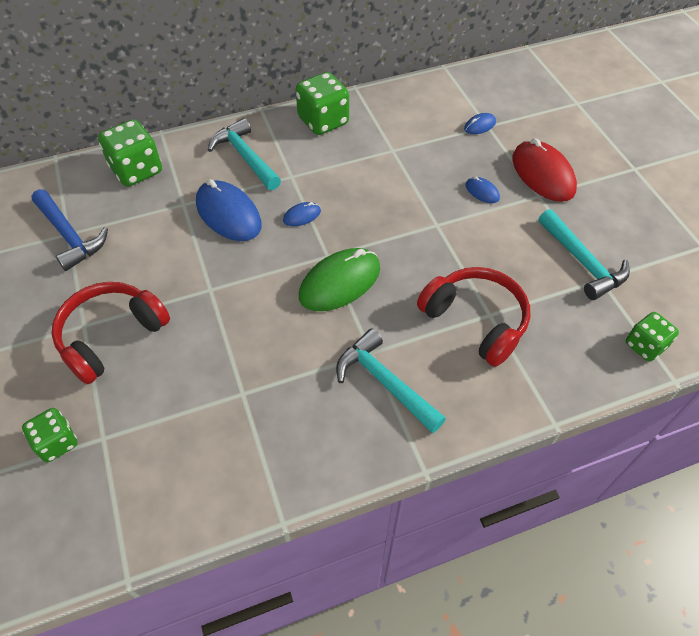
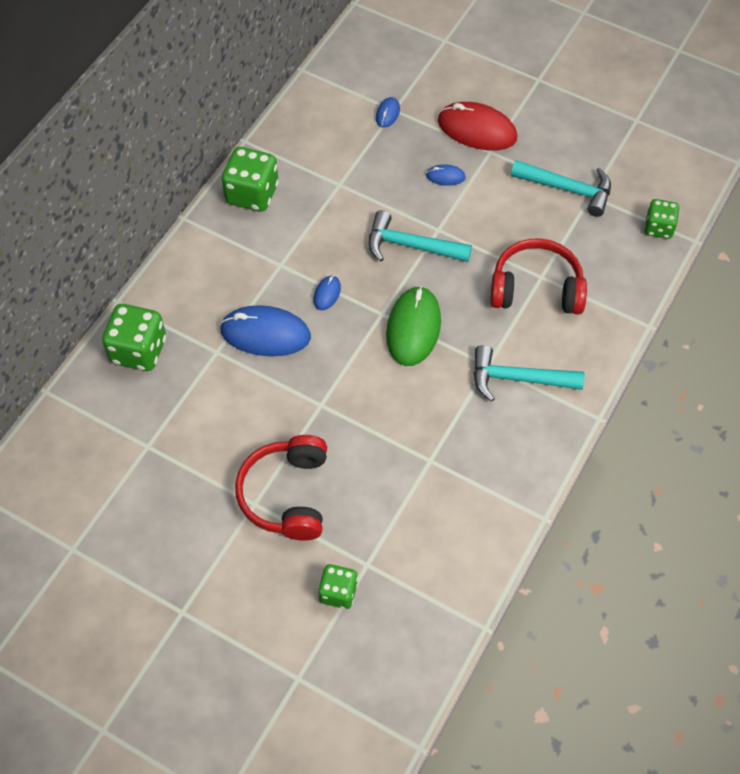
camera: 40 degrees left, 5 degrees up
blue hammer [31,189,108,271] -> none
turquoise hammer [208,118,281,190] -> turquoise hammer moved to [368,210,472,262]

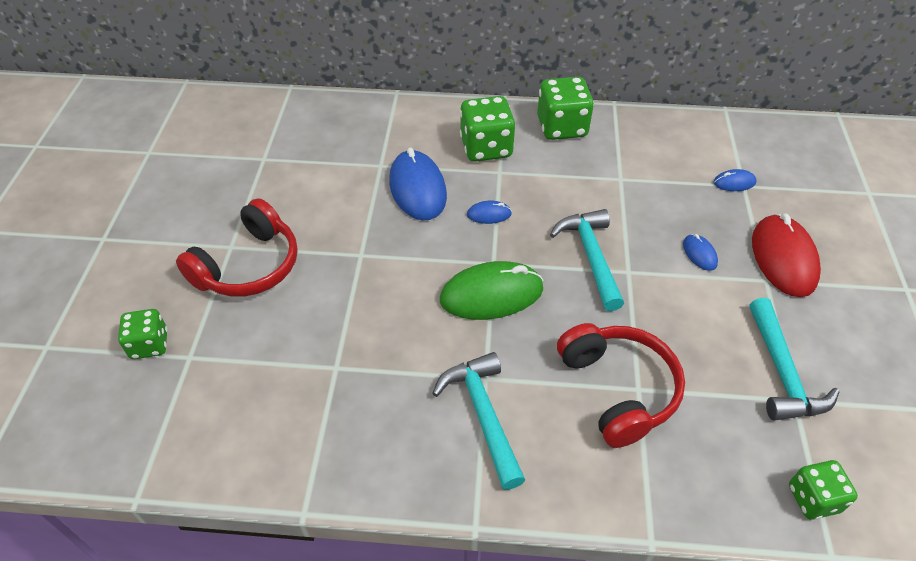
camera: 65 degrees right, 10 degrees down
green dice [102,304,166,371] -> green dice moved to [460,96,515,162]
red headphones [235,435,327,540] -> red headphones turned 150 degrees clockwise [176,198,298,297]

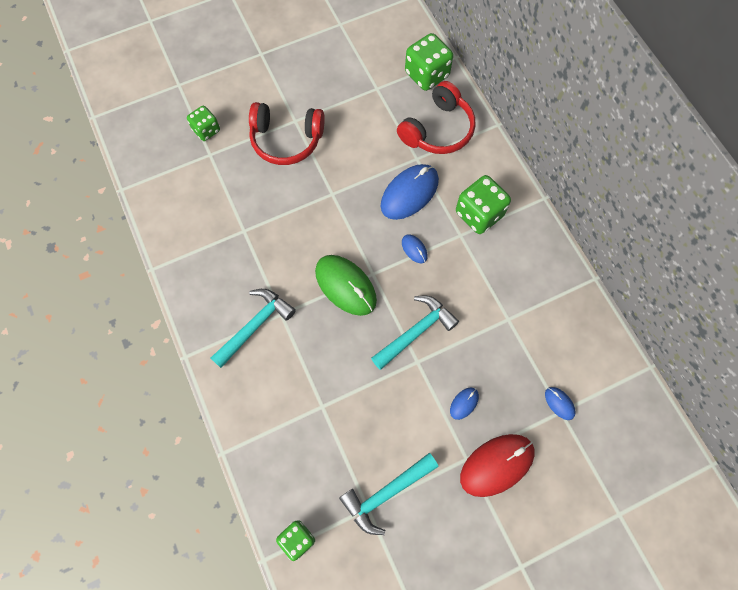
camera: 60 degrees right, 20 degrees up
green dice [537,77,594,140] -> green dice moved to [405,33,453,91]
red headphones [557,323,685,448] -> red headphones moved to [397,81,475,154]

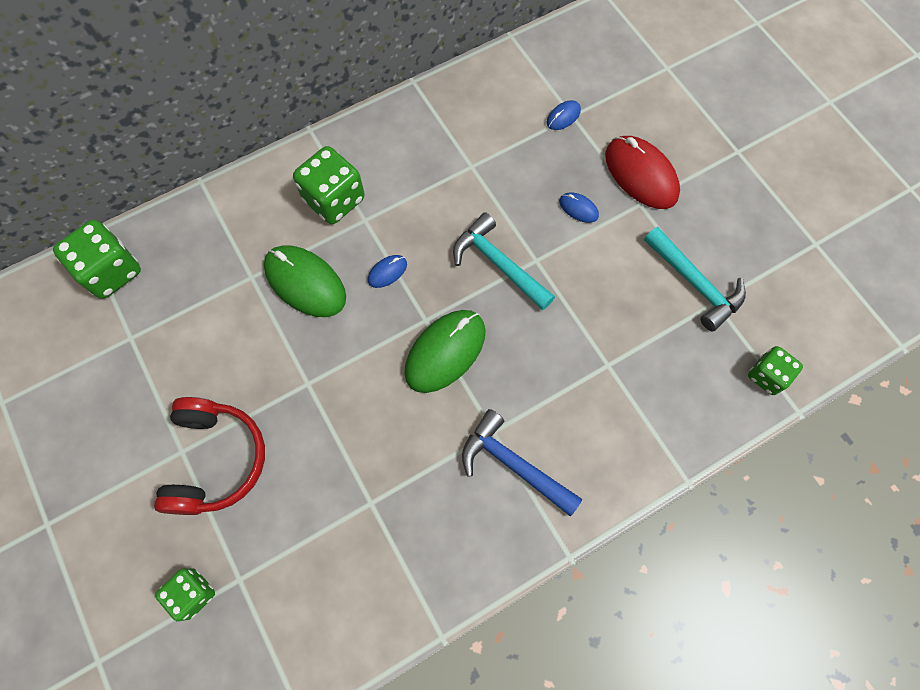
camera: 95 degrees left, 0 degrees up
turquoise hammer [211,289,296,368] -> blue hammer [462,409,582,517]
blue mouse [380,164,439,220] -> green mouse [264,245,346,317]
red headphones [397,81,475,154] -> none

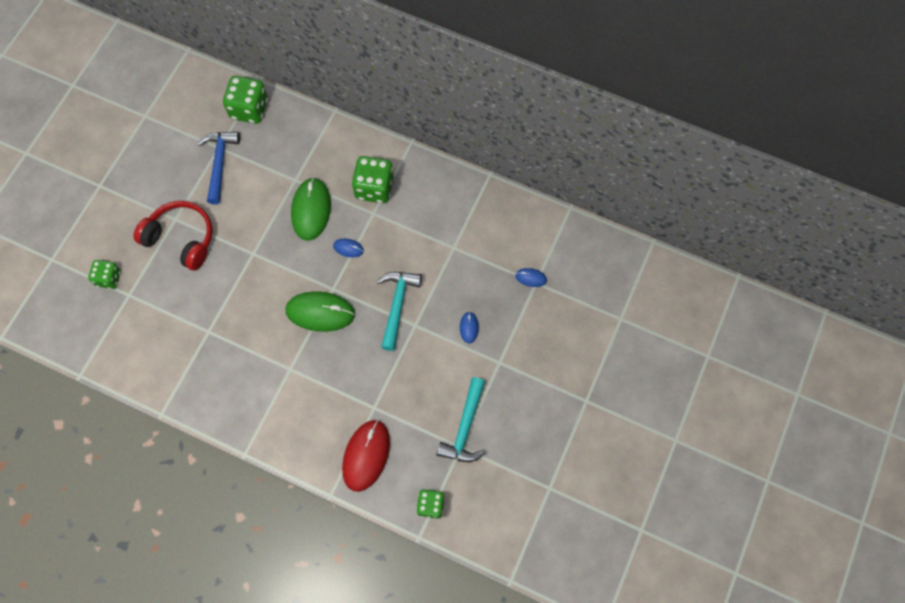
camera: 55 degrees right, 0 degrees up
red headphones [154,397,265,515] -> red headphones turned 120 degrees counterclockwise [134,201,213,270]
blue hammer [462,409,582,517] -> blue hammer moved to [197,132,240,204]
red mouse [605,136,680,209] -> red mouse moved to [342,420,390,492]

